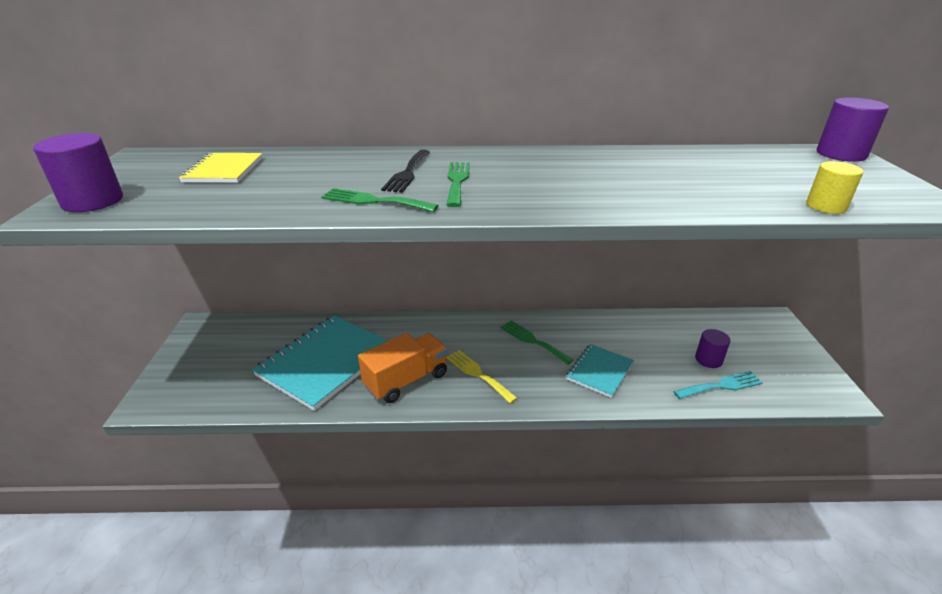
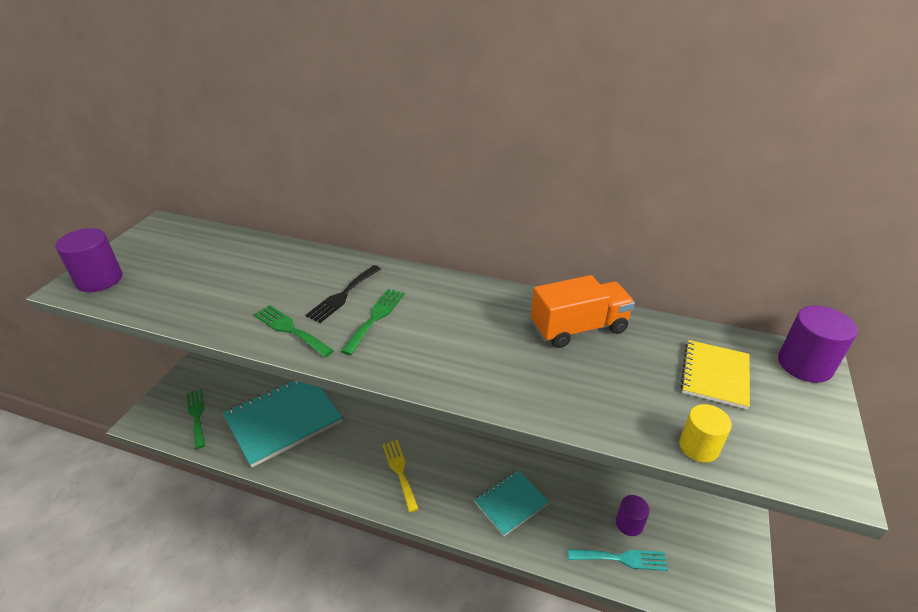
camera: 20 degrees right, 5 degrees up
yellow notebook [179,153,263,183] -> yellow notebook moved to [681,340,750,409]
orange truck [358,333,448,403] -> orange truck moved to [531,275,635,348]
green fork [500,321,573,365] -> green fork moved to [187,389,205,449]

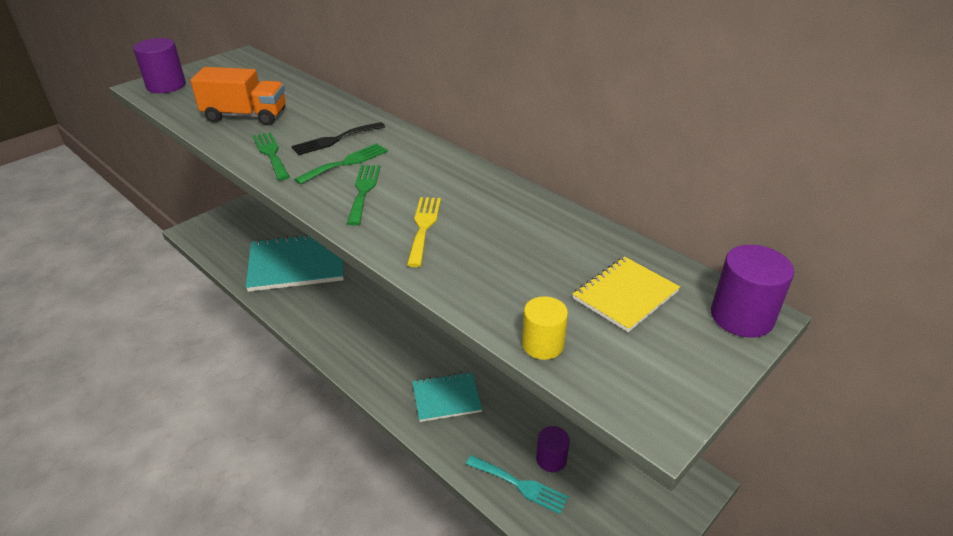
camera: 25 degrees right, 0 degrees up
green fork [187,389,205,449] -> green fork moved to [347,165,380,226]
yellow fork [382,440,419,513] -> yellow fork moved to [407,197,441,267]
orange truck [531,275,635,348] -> orange truck moved to [190,67,286,125]

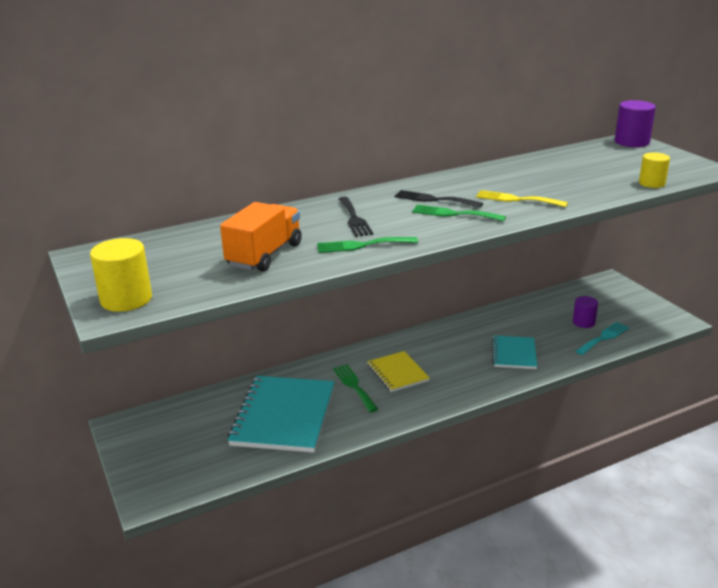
camera: 70 degrees left, 10 degrees down
purple cylinder [133,38,186,93] -> yellow cylinder [90,238,152,312]
green fork [294,143,388,185] -> green fork moved to [333,364,378,412]
yellow notebook [573,256,680,332] -> yellow notebook moved to [367,351,430,392]
none -> black fork [395,190,483,208]

